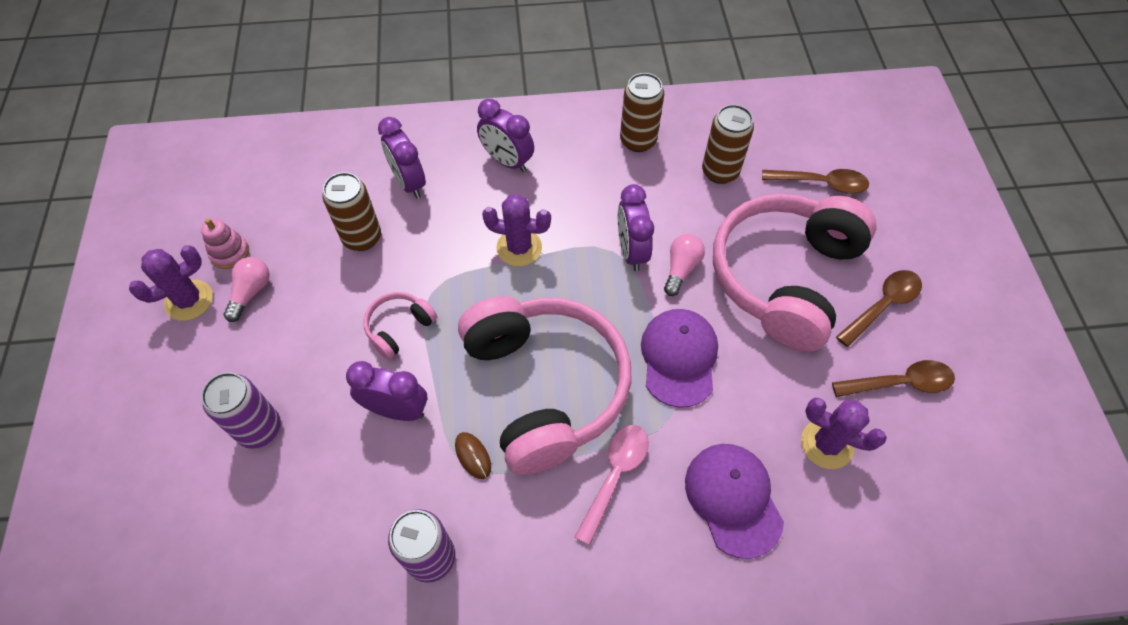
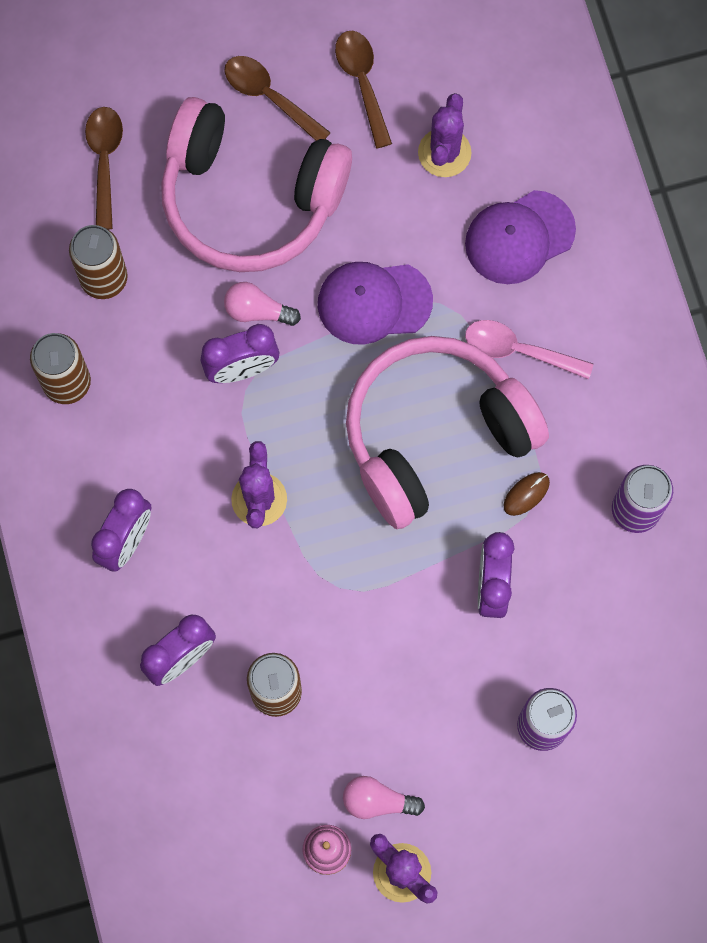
camera: 100 degrees left, 15 degrees up
pink headphones [363,292,437,360] -> none

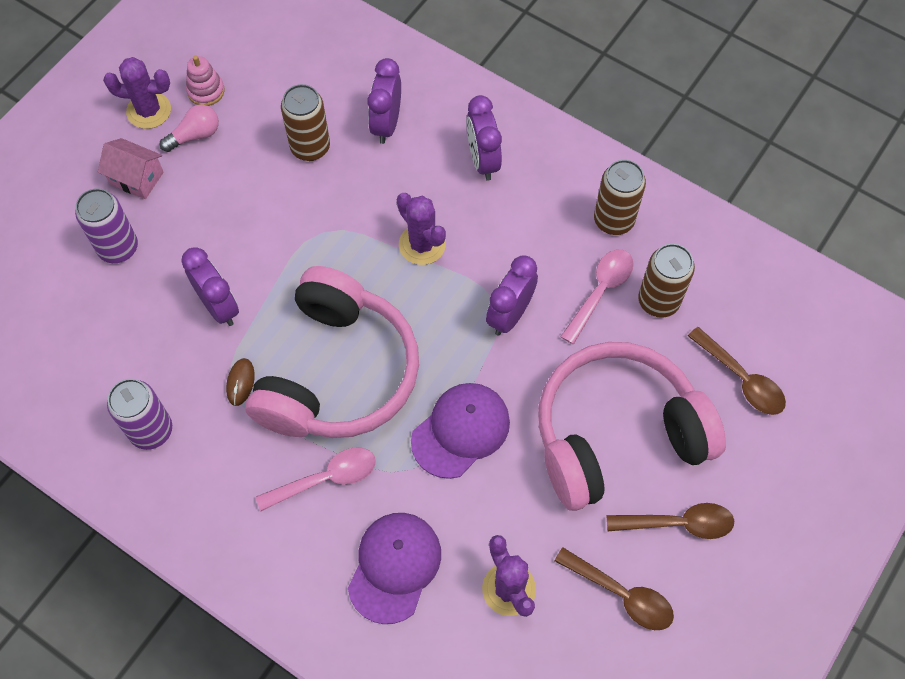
camera: 140 degrees right, 10 degrees down
pink light bulb [224,282,301,326] -> none
none -> pink house [98,138,164,199]
none -> pink spoon [560,249,634,344]

